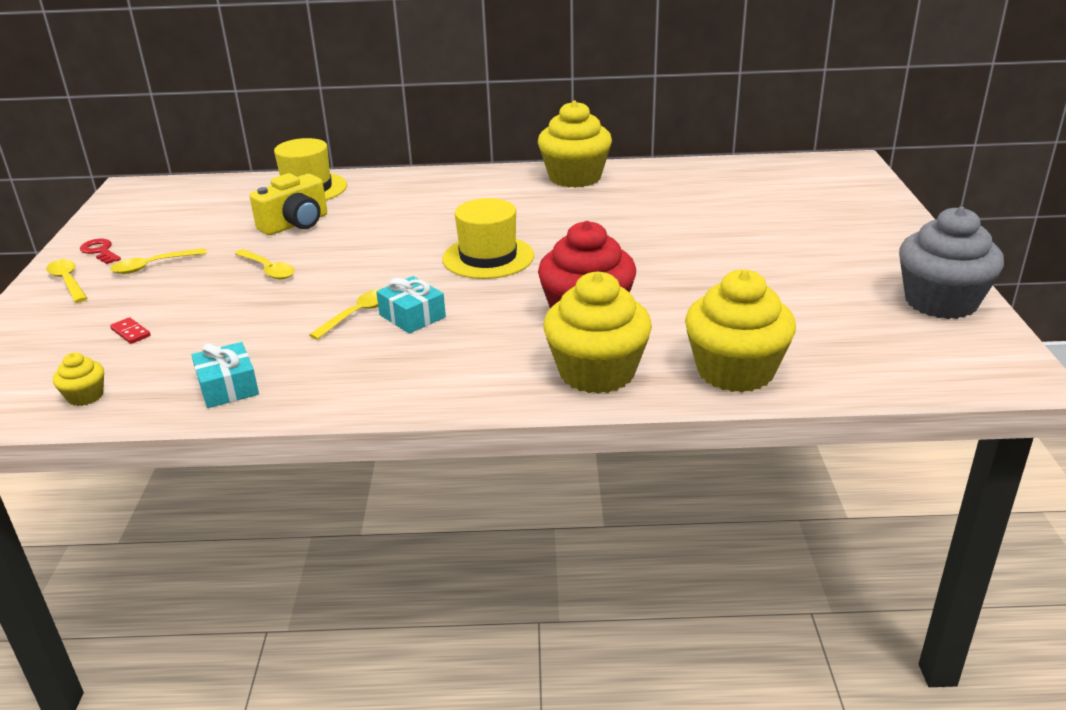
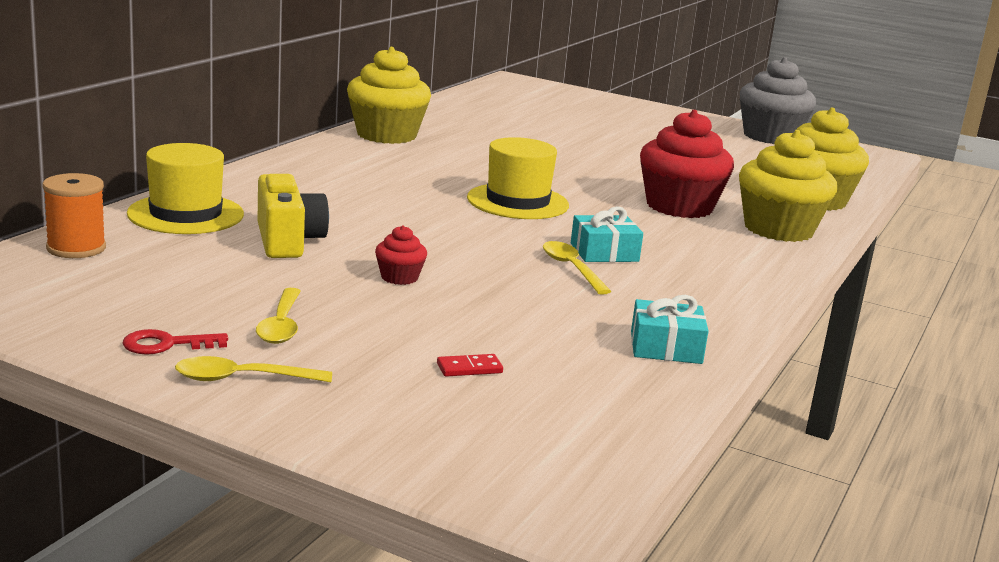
camera: 65 degrees left, 10 degrees down
yellow cupcake [53,352,104,406] -> none
yellow spoon [235,249,295,279] -> red cupcake [375,225,427,285]
none -> orange spool [42,173,106,258]

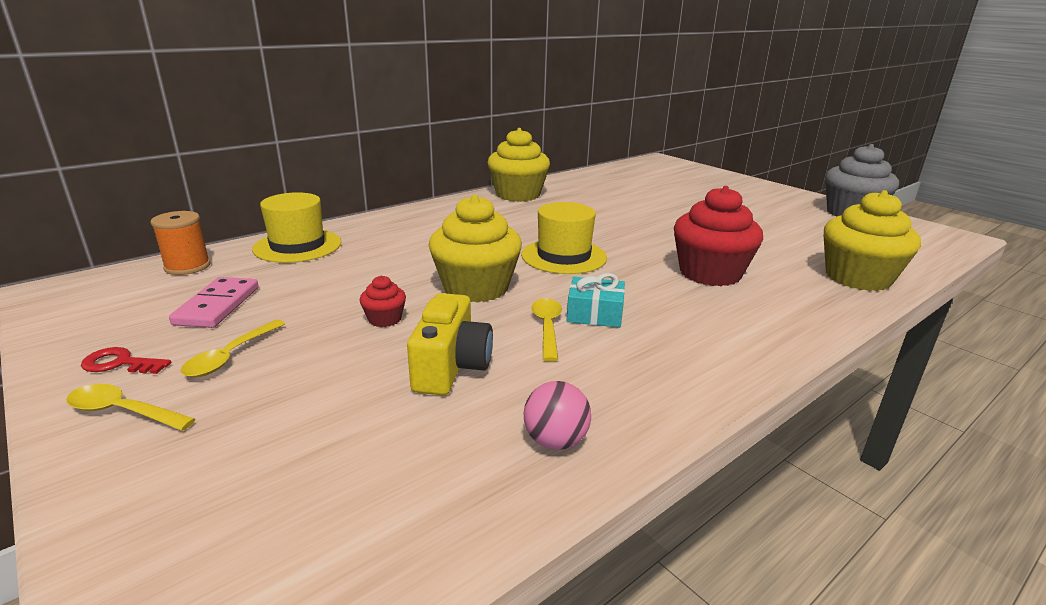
camera: 25 degrees right, 5 degrees up
yellow camera [258,174,329,258] -> yellow camera moved to [407,293,493,395]
red domino [437,354,503,377] -> none
turquoise gift [631,295,709,364] -> pink ball [524,381,591,450]
yellow cupcake [739,130,837,242] -> yellow cupcake moved to [429,194,522,303]
none -> pink domino [169,277,258,328]

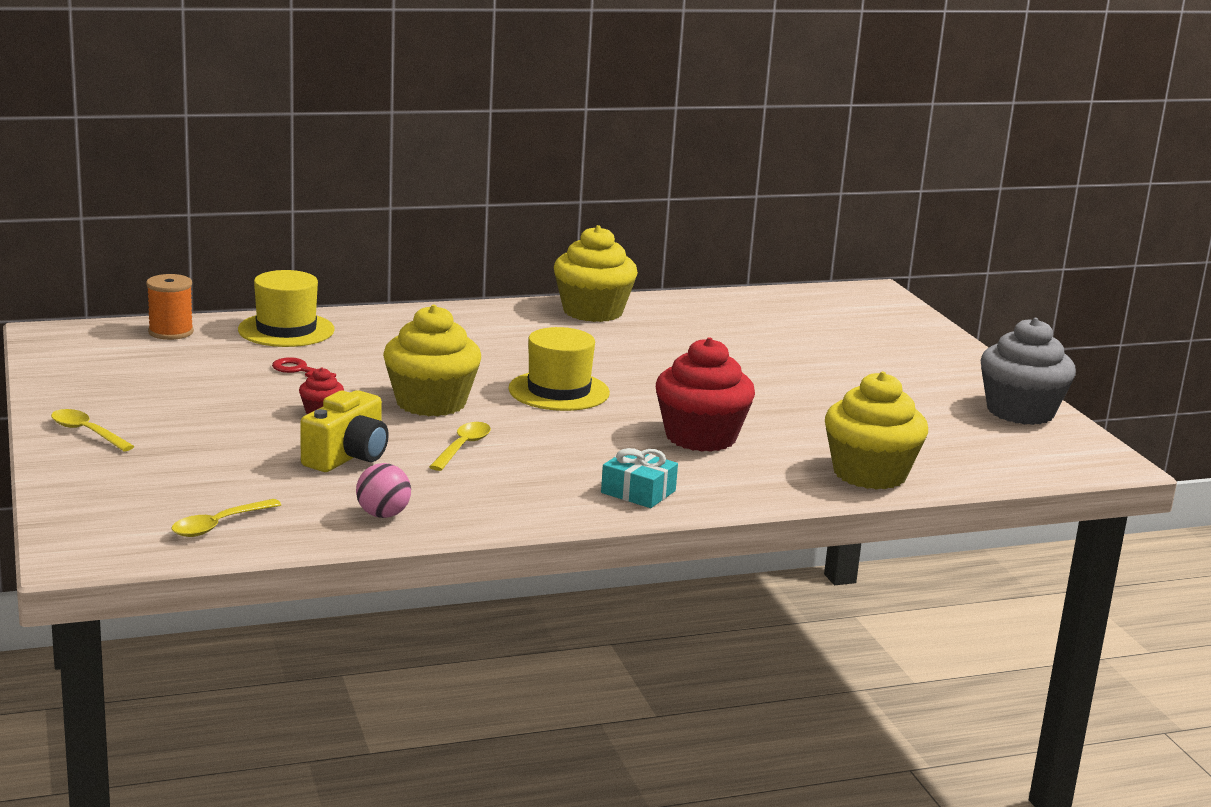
camera: 20 degrees right, 5 degrees down
red key [81,347,171,374] -> red key moved to [272,357,336,377]
pink domino [169,277,258,328] -> none
yellow spoon [180,320,285,377] -> yellow spoon moved to [172,499,281,537]
turquoise gift [567,273,625,328] -> turquoise gift moved to [601,448,678,508]

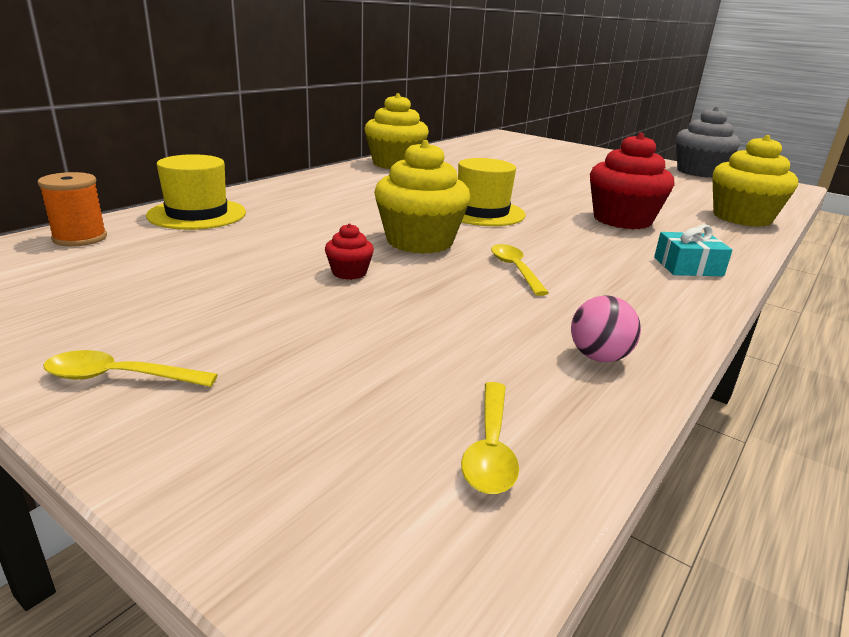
camera: 35 degrees left, 5 degrees up
red key [272,357,336,377] -> none
yellow camera [300,390,389,472] -> none

